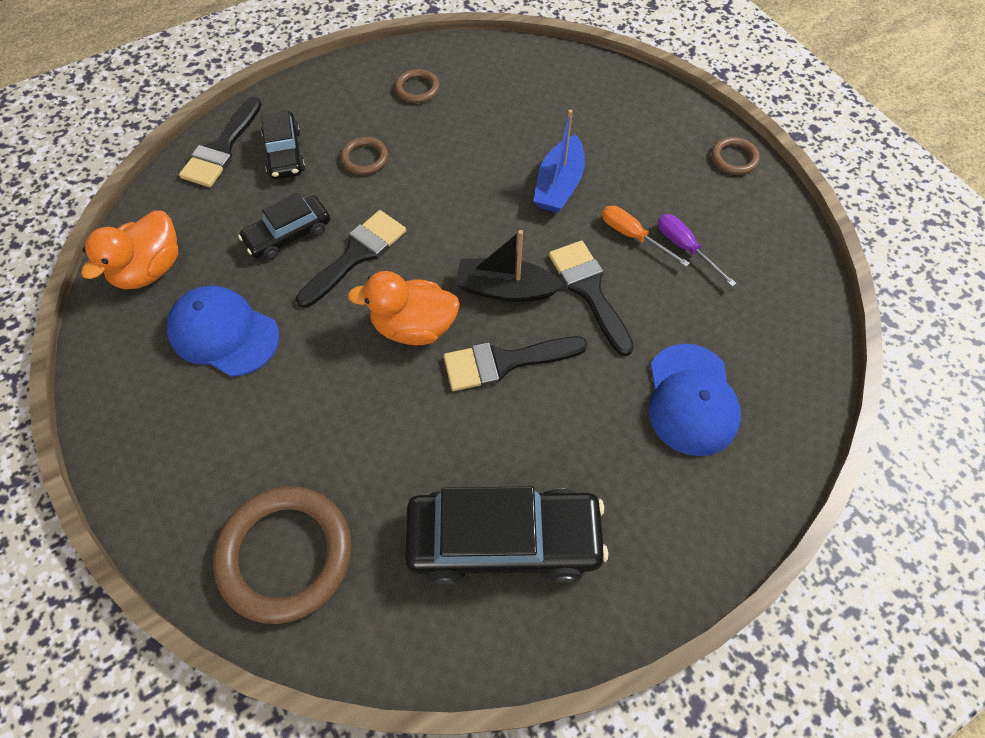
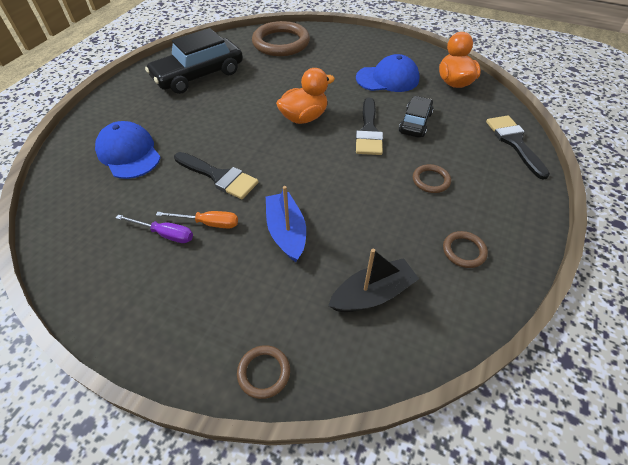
camera: 145 degrees right, 10 degrees down
black car [261,111,305,179] -> none
black brush [444,337,587,391] -> none
black boat [455,230,565,302] -> black boat moved to [328,249,419,312]
brown ring [712,137,760,175] -> brown ring moved to [237,345,290,399]

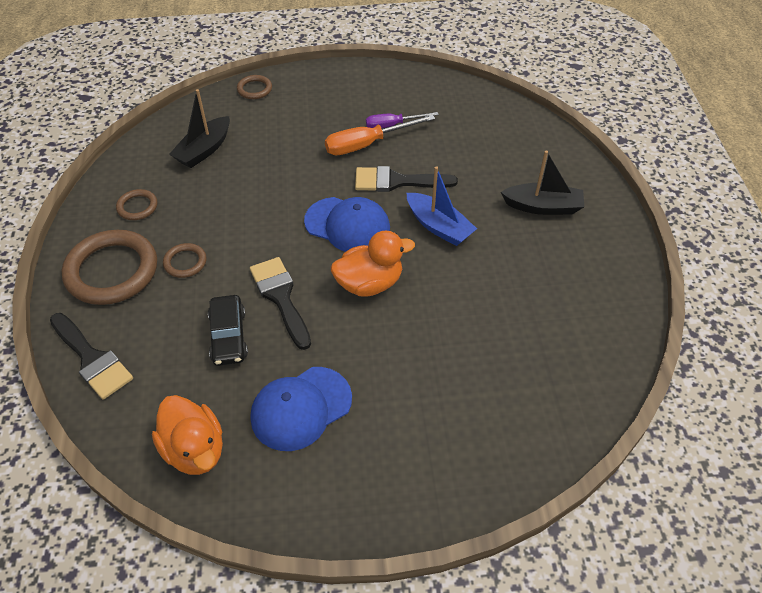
camera: 150 degrees right, 0 degrees up
blue cap [95,121,161,179] -> blue cap moved to [304,197,390,252]
black car [145,28,243,94] -> none
orange screwdriver [156,211,238,228] -> orange screwdriver [325,114,435,155], size x1.55
brown ring [252,21,310,56] -> brown ring moved to [62,230,157,305]
blue boat [266,186,306,262] -> blue boat moved to [406,166,477,246]
orange duck [276,68,335,124] -> orange duck turned 135 degrees counterclockwise [331,231,415,297]
none -> black boat [501,150,584,215]

